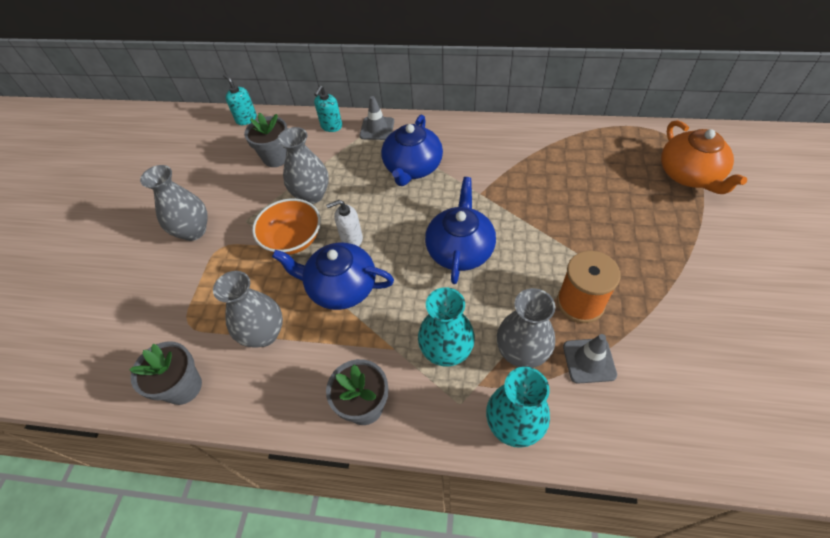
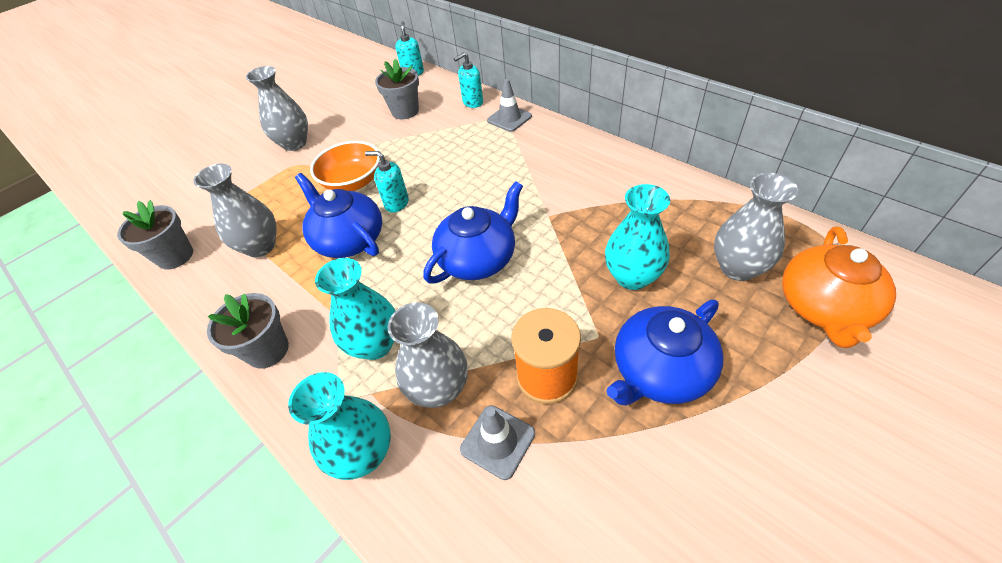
camera: 35 degrees right, 5 degrees down
grey vase [277,127,329,204] -> grey vase moved to [714,173,798,281]
white soap dispenser [326,200,363,246] -> turquoise soap dispenser [365,151,409,213]
blue teapot [381,115,443,186] -> blue teapot moved to [606,300,723,406]
none -> turquoise vase [605,184,670,290]

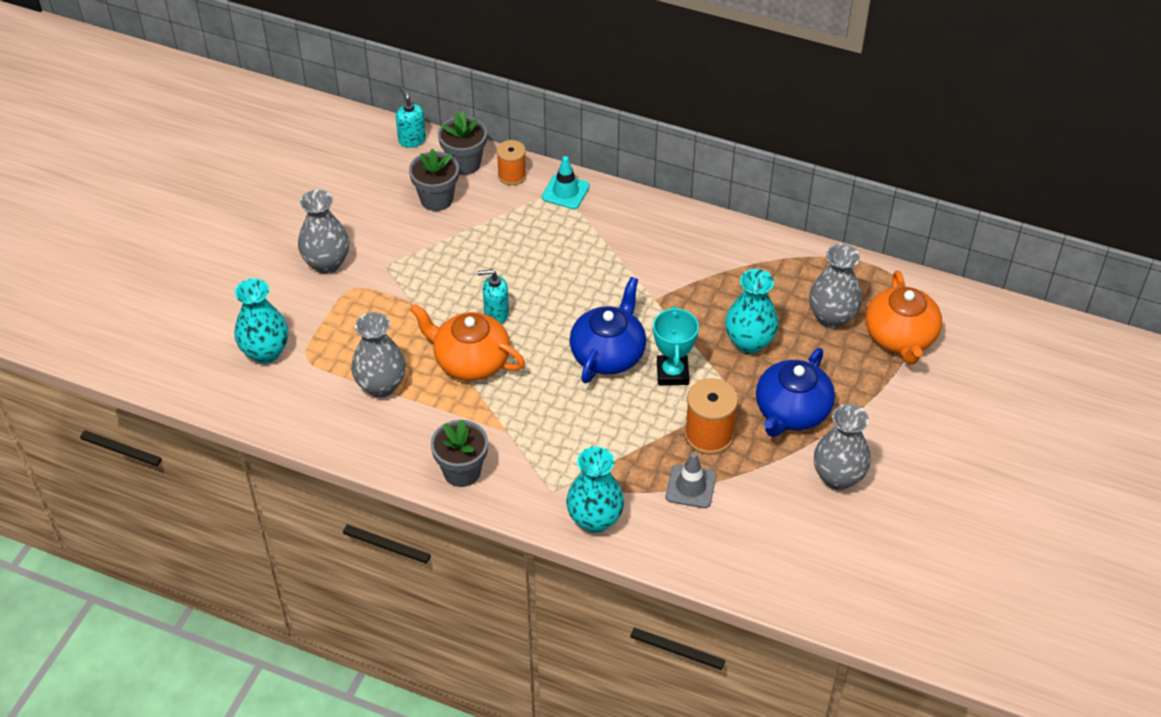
camera: 25 degrees left, 0 degrees up
grey flower pot [117,200,193,270] -> grey flower pot moved to [438,111,487,175]
blue teapot [295,173,382,258] -> orange teapot [410,304,525,381]
orange bowl [310,141,380,191] -> none
turquoise vase [315,258,396,360] -> turquoise vase moved to [235,278,288,364]
grey vase [387,302,468,408] -> grey vase moved to [814,404,871,490]
turquoise soap dispenser [454,52,483,108] -> orange spool [497,140,526,185]
grey traffic cone [487,79,532,132] -> turquoise traffic cone [542,156,590,209]
none -> turquoise trophy [653,306,699,385]

